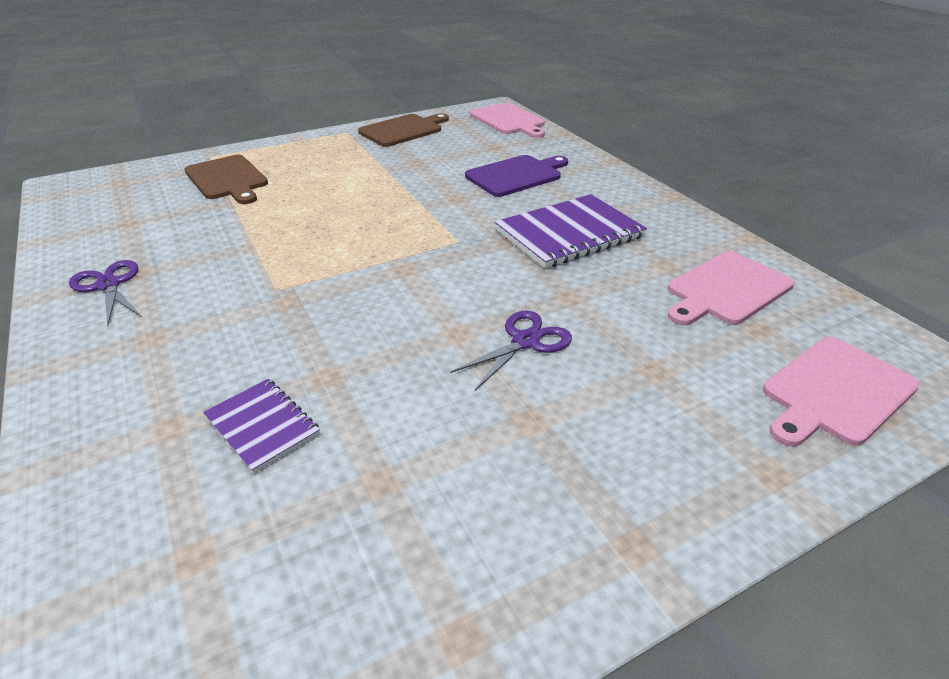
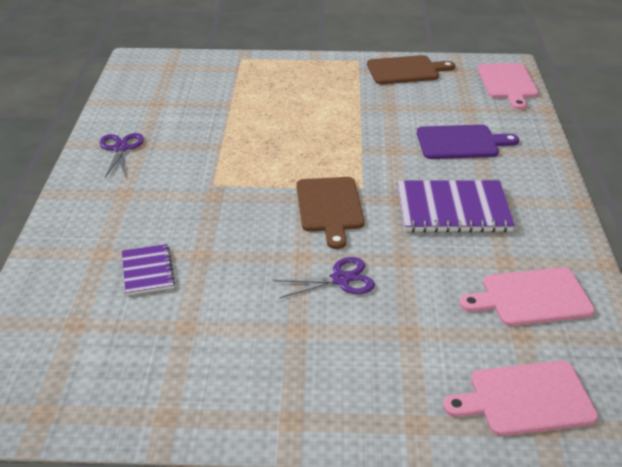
camera: 30 degrees right, 0 degrees up
brown cutting board [184,155,268,204] -> brown cutting board moved to [296,177,364,249]

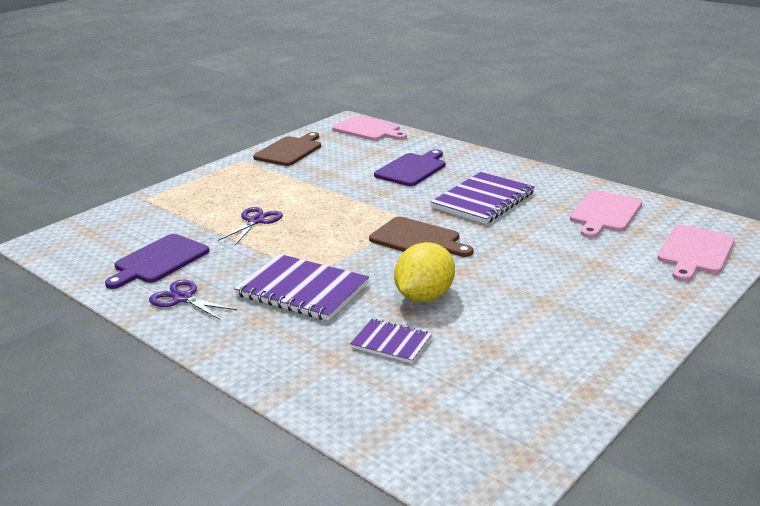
camera: 50 degrees left, 10 degrees down
purple scissors [273,257,375,298] -> purple scissors moved to [218,207,283,245]
none -> purple cutting board [105,234,209,289]
none -> purple notebook [234,254,369,321]
none -> yellow lemon [394,242,455,302]

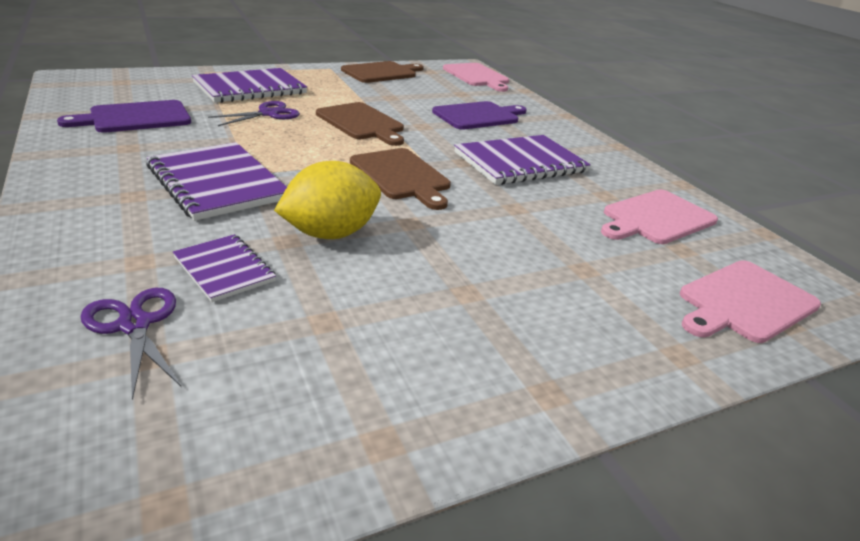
camera: 20 degrees right, 5 degrees up
purple scissors [149,280,237,320] -> purple scissors moved to [81,288,181,401]
none -> purple notebook [192,68,307,103]
none -> brown cutting board [316,102,404,146]

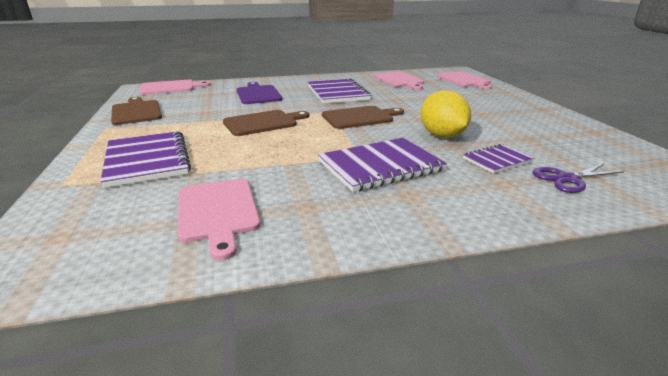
camera: 75 degrees left, 5 degrees down
purple cutting board [57,100,191,133] -> pink cutting board [178,179,261,260]
purple scissors [208,101,300,126] -> none

